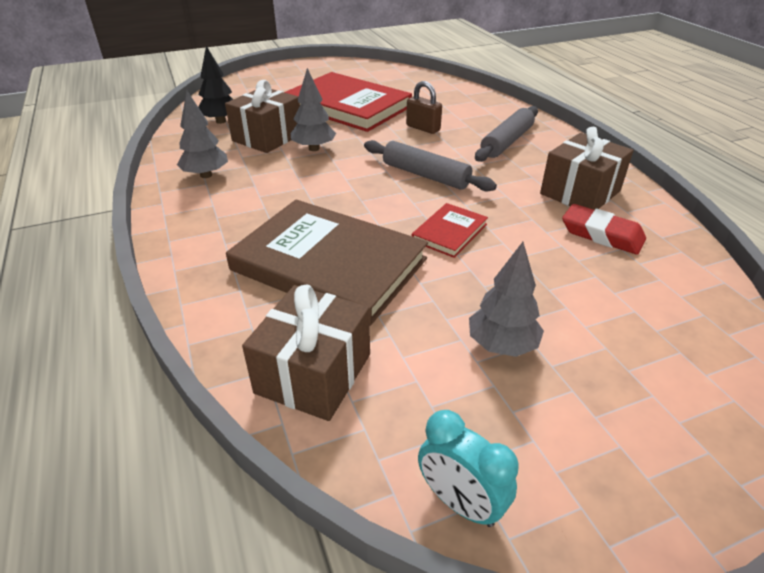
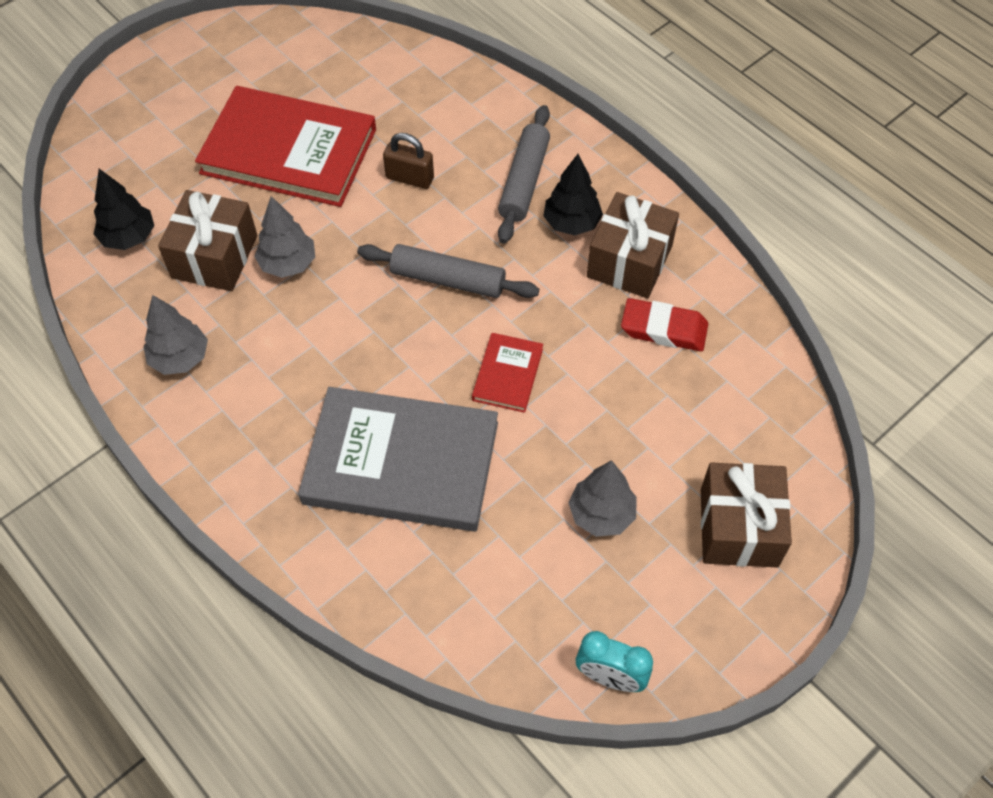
camera: 20 degrees left, 20 degrees up
brown book [226,199,428,326] -> grey book [298,387,498,532]
brown gift [242,284,370,421] -> brown gift moved to [701,462,792,567]
none -> black tree [543,154,603,235]

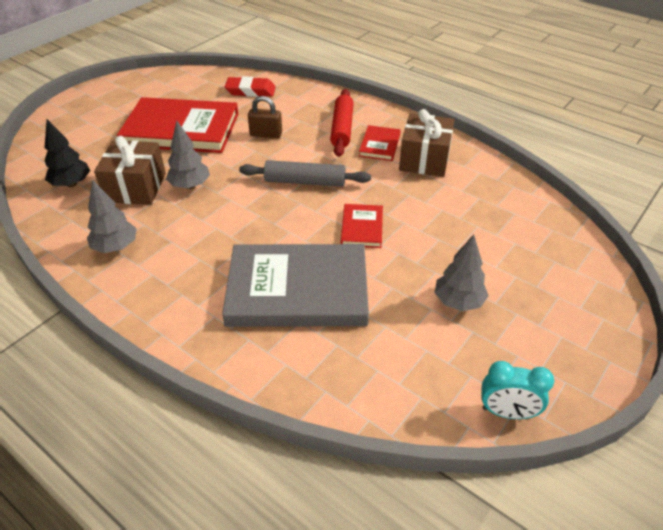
camera: 10 degrees left, 15 degrees down
grey rolling pin [498,105,550,244] -> red rolling pin [330,89,354,157]
black tree [543,154,603,235] -> red book [359,125,401,161]
red eraser [621,298,708,351] -> red eraser moved to [225,76,276,97]
brown gift [701,462,792,567] -> none

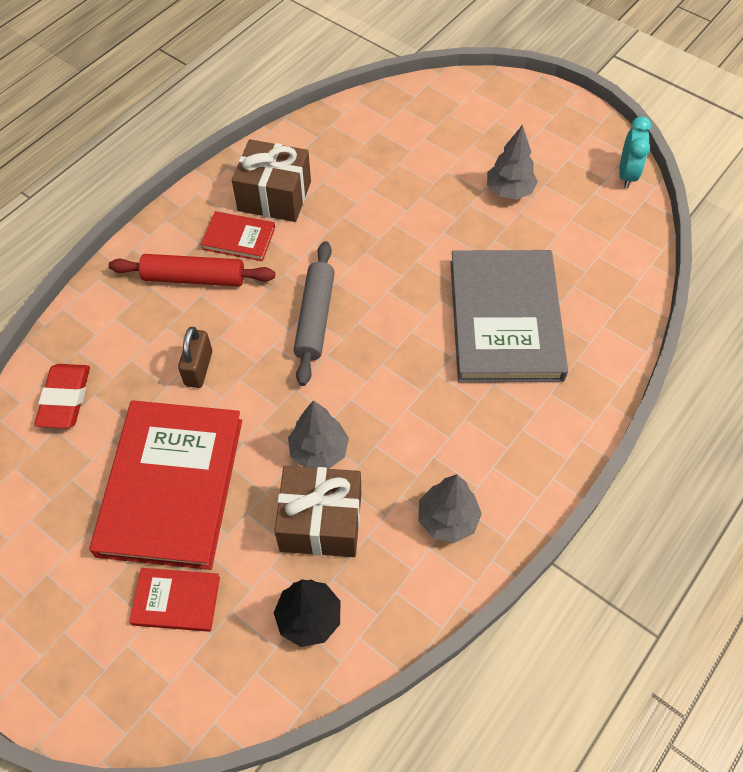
camera: 90 degrees left, 15 degrees up
red book [341,204,383,248] -> red book moved to [129,568,220,632]

